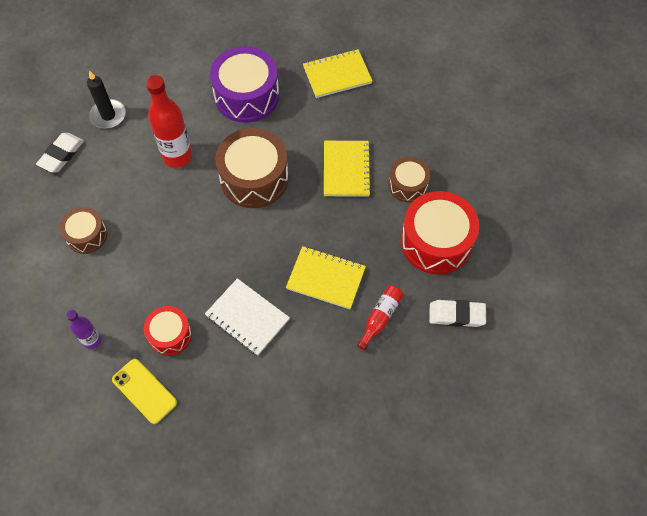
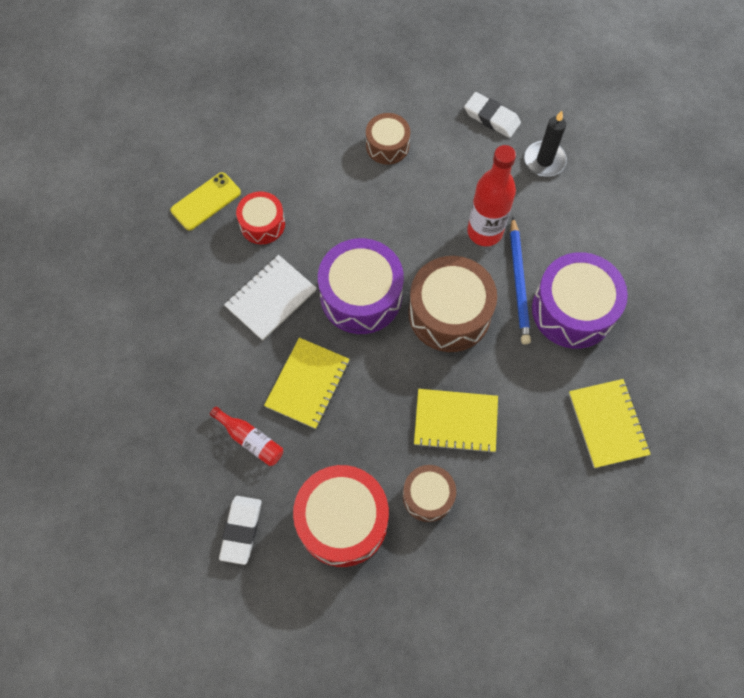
camera: 95 degrees right, 5 degrees up
purple bottle [66,310,102,349] -> none
none -> purple drum [318,238,404,334]
none -> blue pencil [510,217,531,344]

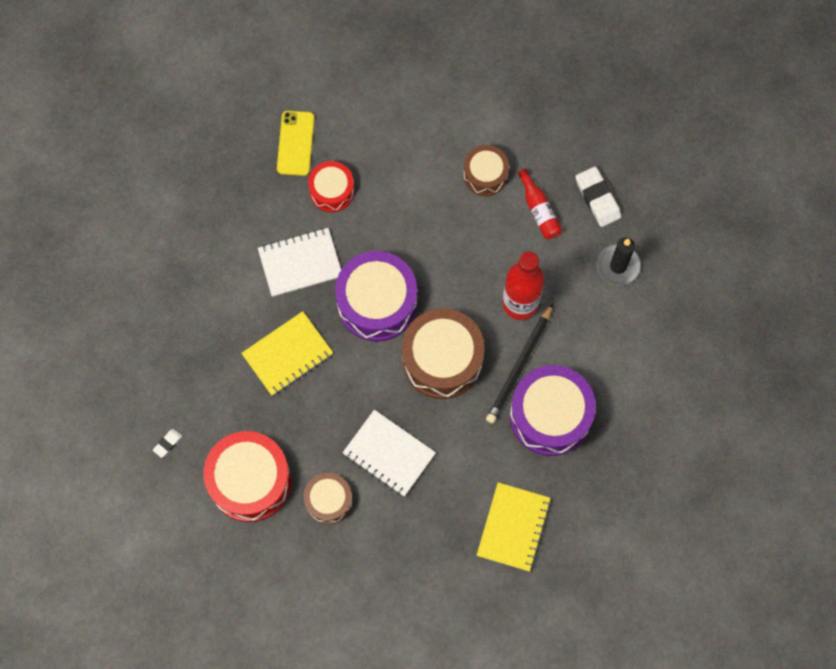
camera: 30 degrees right, 5 degrees up
yellow phone [171,172,241,230] -> yellow phone turned 75 degrees counterclockwise [277,111,314,176]
red bottle [210,406,283,466] -> red bottle moved to [518,169,562,239]
white eraser [219,496,262,565] -> white eraser [153,429,182,458], size x0.51
yellow notebook [414,389,498,454] -> white notebook [343,410,436,496]
blue pencil [510,217,531,344] -> black pencil [486,303,553,424]

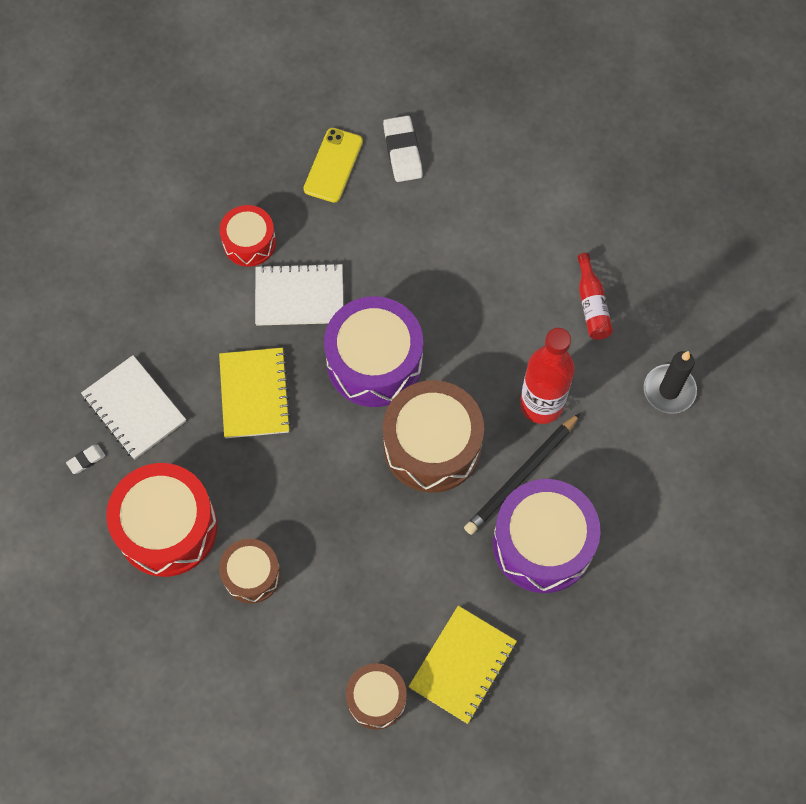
camera: 15 degrees right, 5 degrees down
yellow notebook [241,311,333,396] -> yellow notebook turned 75 degrees counterclockwise [219,348,291,438]
red drum [308,161,354,212] -> red drum moved to [220,205,276,267]
white notebook [343,410,436,496] -> white notebook moved to [81,355,186,460]
brown drum [463,145,509,196] -> brown drum moved to [346,663,407,729]
white eraser [576,166,621,227] -> white eraser moved to [383,115,423,182]

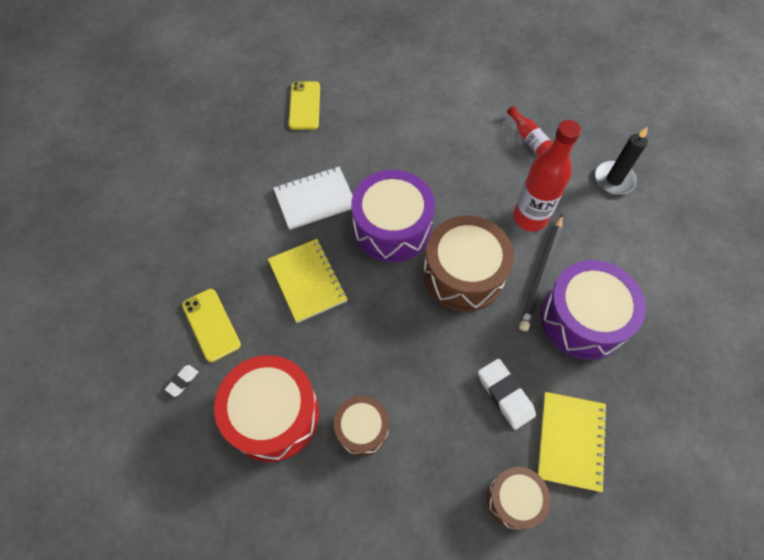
camera: 20 degrees left, 5 degrees down
white notebook [81,355,186,460] -> yellow phone [182,289,241,362]
red drum [220,205,276,267] -> none
white eraser [383,115,423,182] -> white eraser moved to [478,359,536,430]

